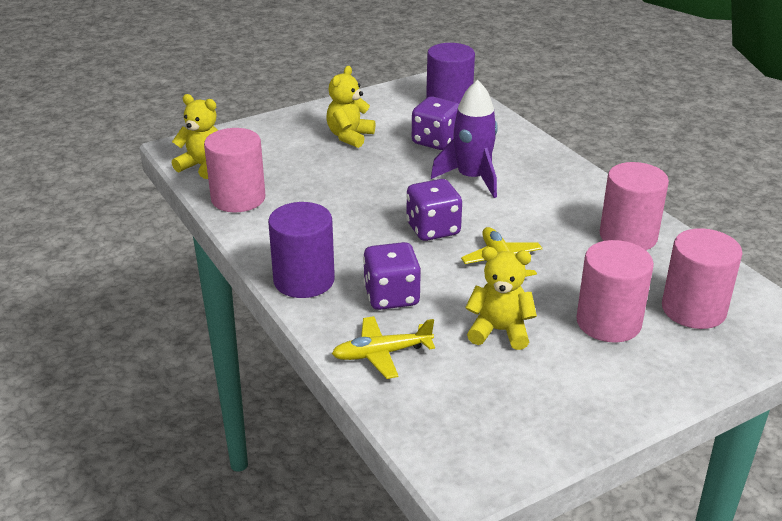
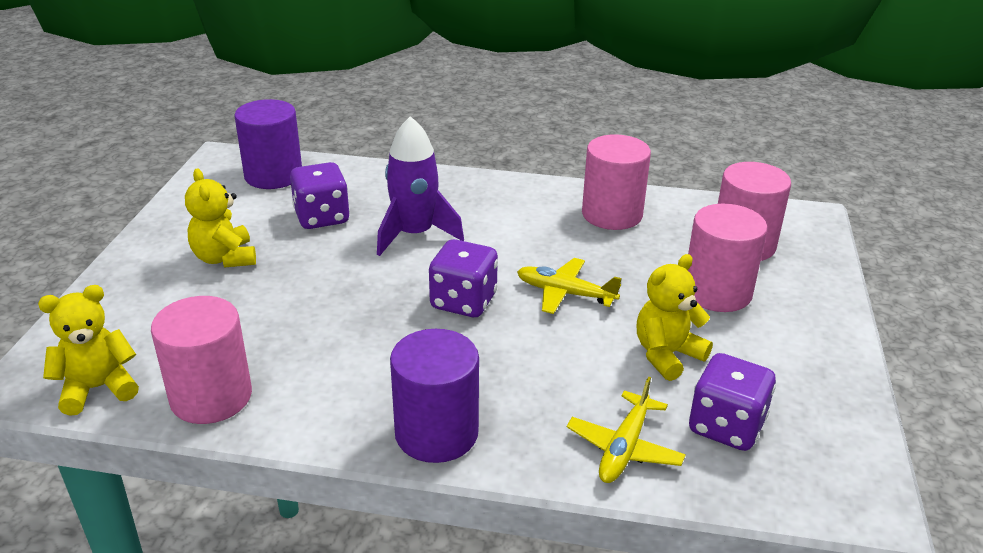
camera: 50 degrees left, 0 degrees up
purple dice [363,242,421,310] -> purple dice moved to [689,353,776,451]

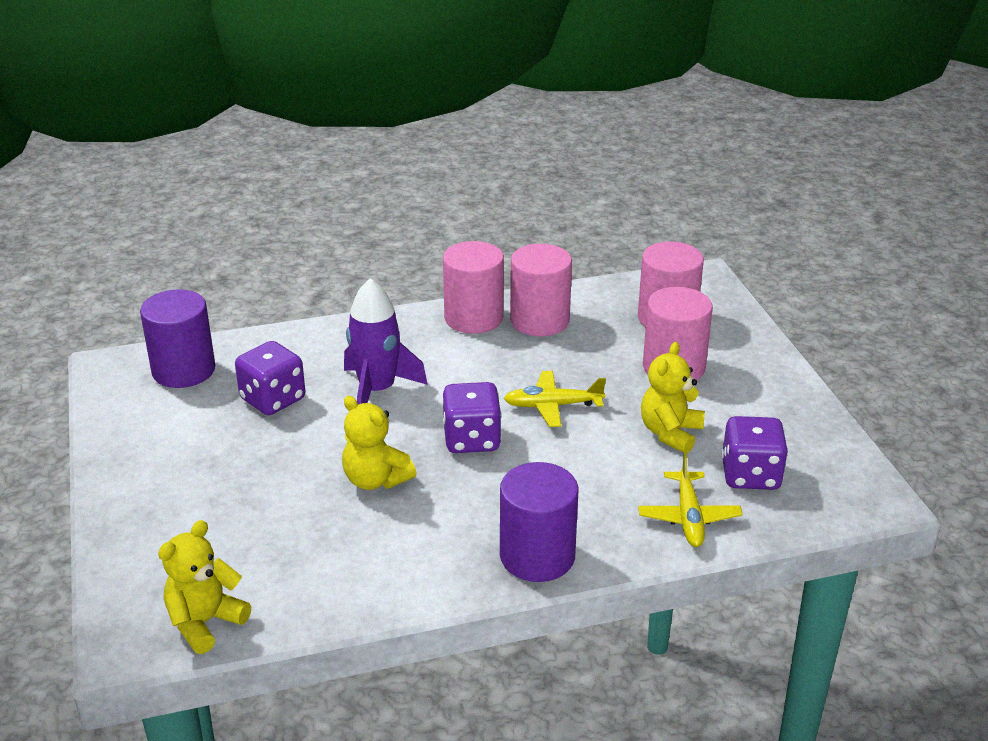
camera: 25 degrees left, 0 degrees up
pink cylinder [151,296,252,424] -> pink cylinder moved to [443,241,504,334]
yellow teddy bear [185,168,256,267] -> yellow teddy bear moved to [342,396,417,490]

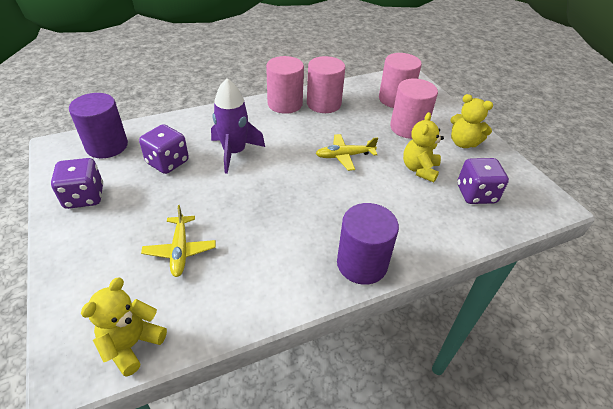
camera: 10 degrees left, 10 degrees up
yellow teddy bear [342,396,417,490] -> yellow teddy bear moved to [450,94,493,148]
purple dice [443,382,502,453] -> purple dice moved to [51,158,103,209]
yellow plane [638,453,743,547] -> yellow plane moved to [141,205,216,277]

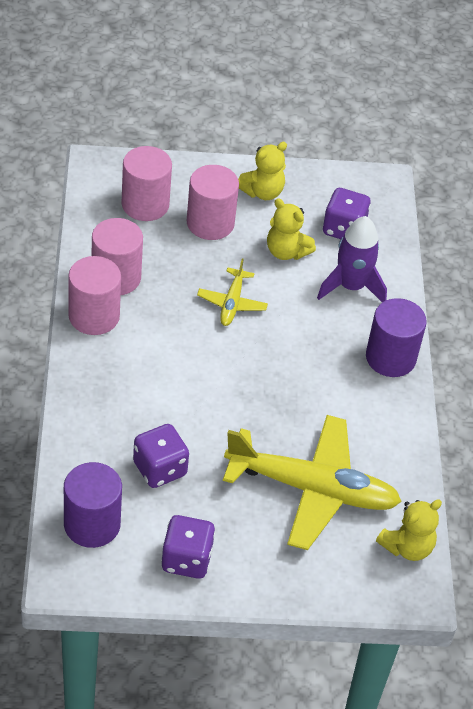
camera: 70 degrees left, 5 degrees up
yellow teddy bear [81,278,167,377] -> yellow teddy bear turned 90 degrees counterclockwise [376,499,442,561]
yellow plane [141,205,216,277] -> yellow plane [223,415,402,550], size x2.12
purple rocket [211,78,265,174] -> purple rocket moved to [317,216,387,303]

